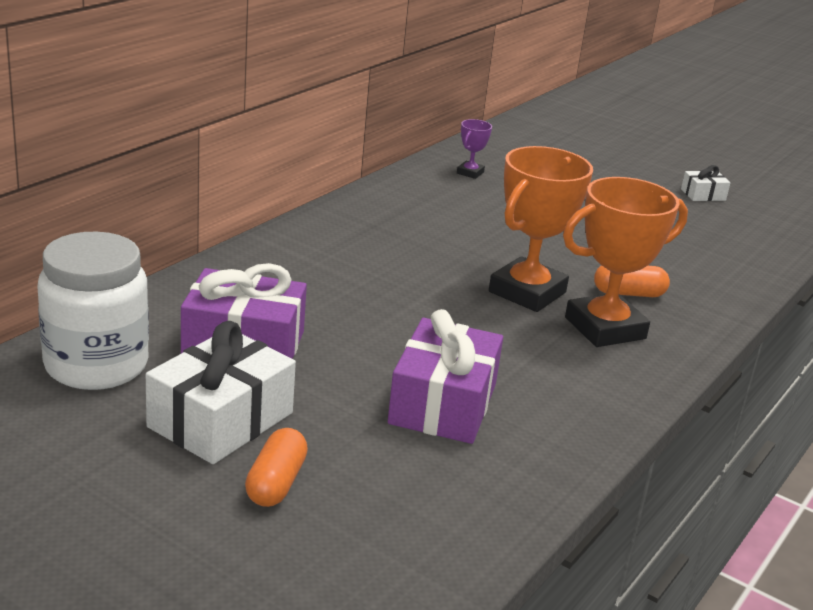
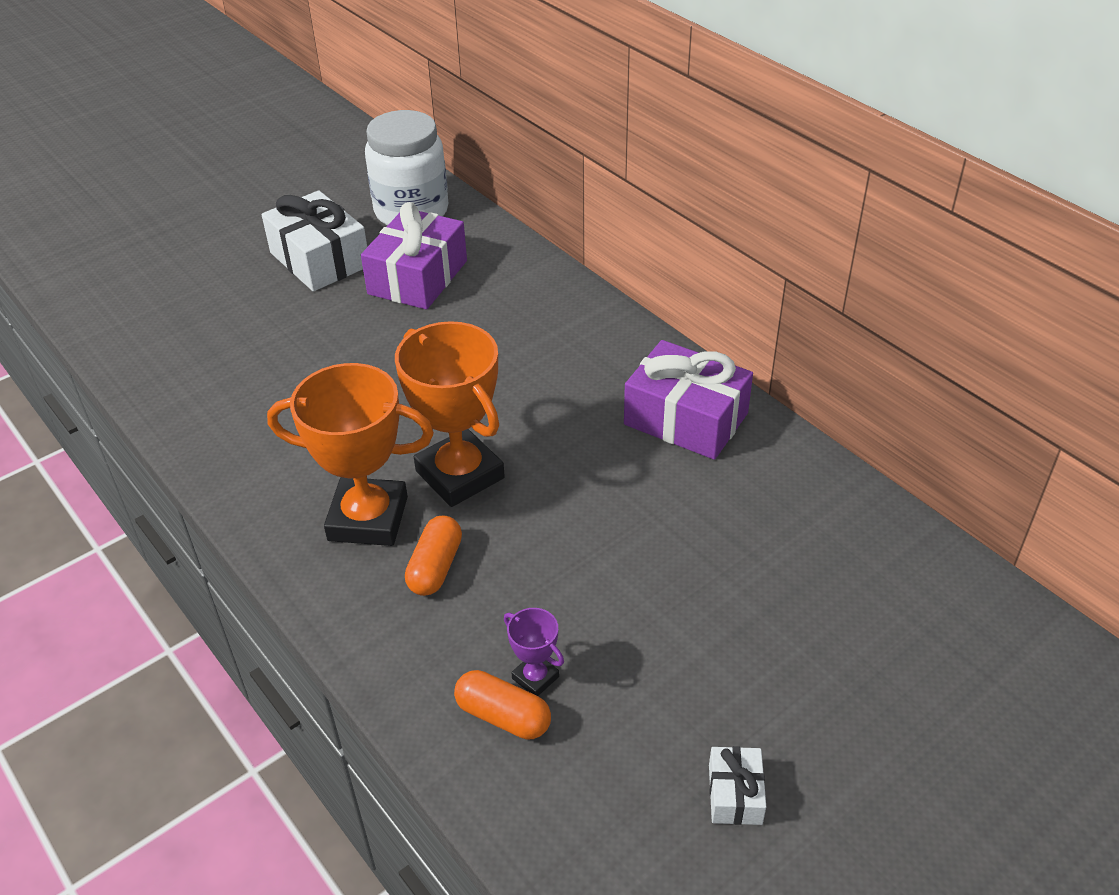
camera: 110 degrees right, 15 degrees up
orange capsule [245,428,308,507] -> orange capsule moved to [454,670,551,740]
purple gift [388,309,503,444] -> purple gift moved to [624,340,753,460]
purple trophy [457,119,492,179] -> purple trophy moved to [504,608,564,696]
orange trophy [563,177,688,347] -> orange trophy turned 75 degrees counterclockwise [267,363,434,546]

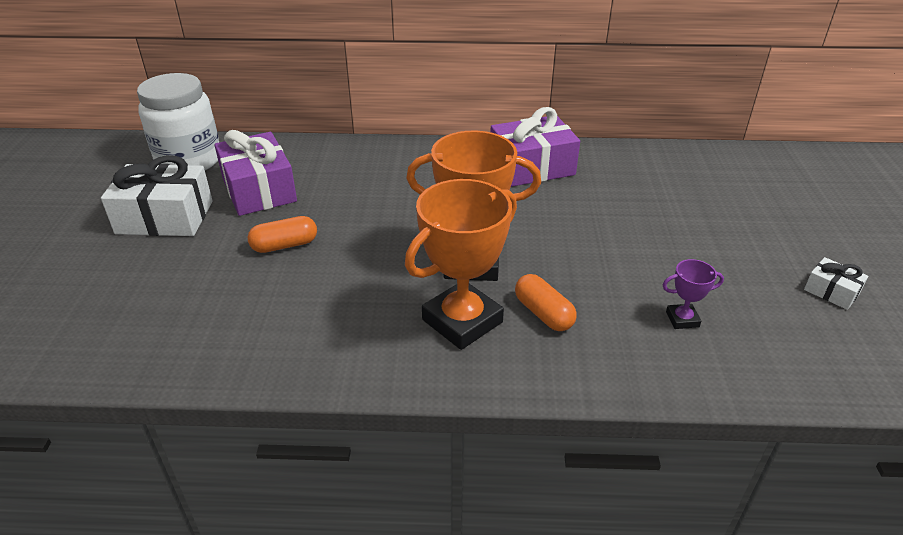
camera: 50 degrees left, 5 degrees down
orange capsule [454,670,551,740] -> orange capsule moved to [248,216,317,253]

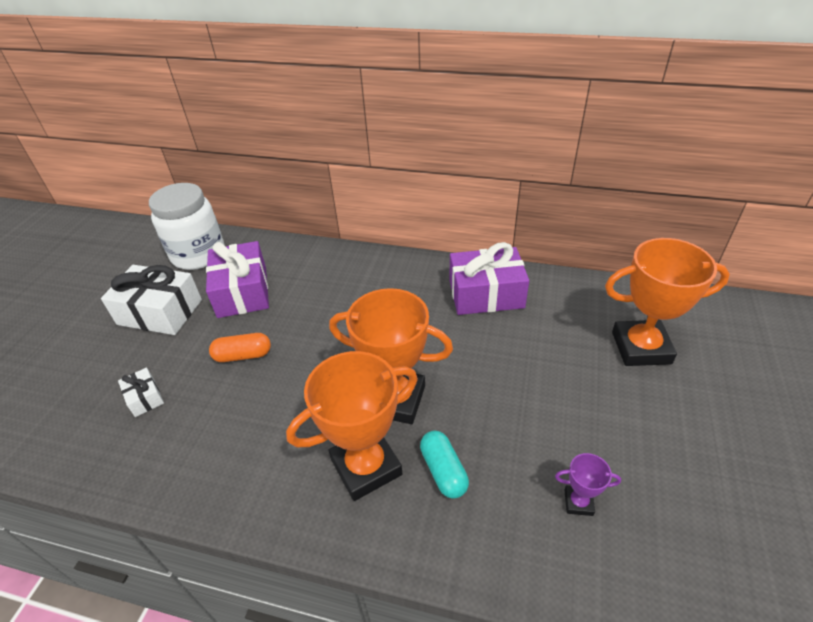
camera: 15 degrees right, 5 degrees up
orange capsule [515,274,577,331] -> turquoise capsule [420,431,469,499]
white gift [804,257,868,310] -> white gift moved to [118,368,164,417]
none -> orange trophy [605,238,730,366]

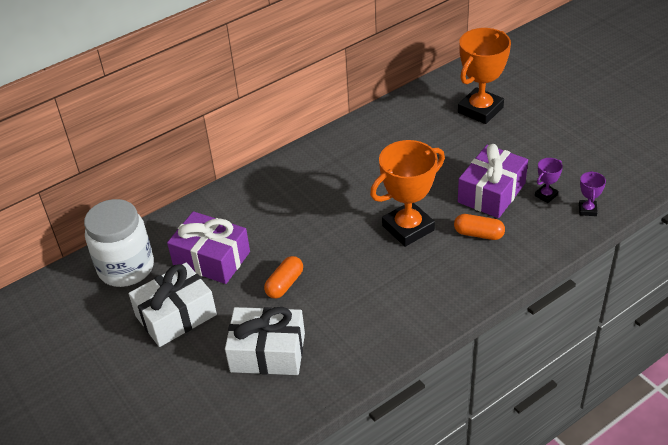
camera: 50 degrees left, 0 degrees up
white gift [118,368,164,417] -> white gift [225,307,305,375], size x2.08
orange trophy [286,351,418,501] -> none
turquoise capsule [420,431,469,499] -> orange capsule [454,214,505,240]
purple gift [449,242,529,315] -> purple gift moved to [458,144,528,218]
none -> purple trophy [579,171,606,216]

